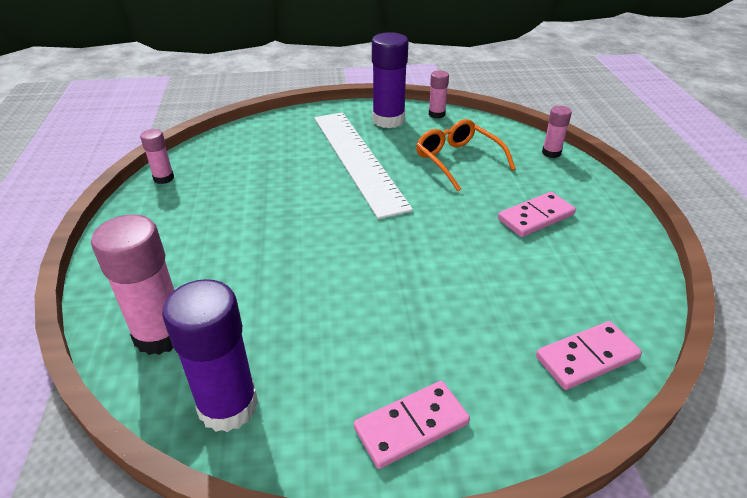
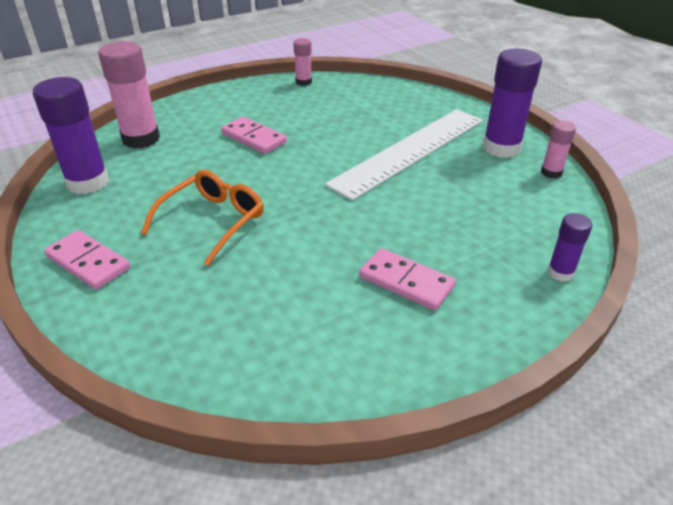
camera: 65 degrees right, 0 degrees up
orange glasses [416,119,516,191] -> orange glasses moved to [141,170,264,266]
pink domino [536,321,642,390] -> pink domino moved to [221,116,287,154]
pink glue stick [542,106,572,158] -> purple glue stick [547,213,592,282]

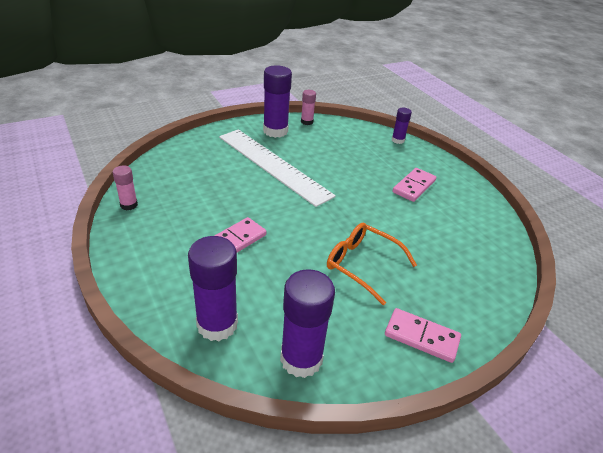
camera: 90 degrees left, 0 degrees up
pink domino [44,230,130,290] -> pink domino turned 75 degrees clockwise [385,308,461,363]
pink glue stick [98,41,160,149] -> purple glue stick [188,236,238,341]

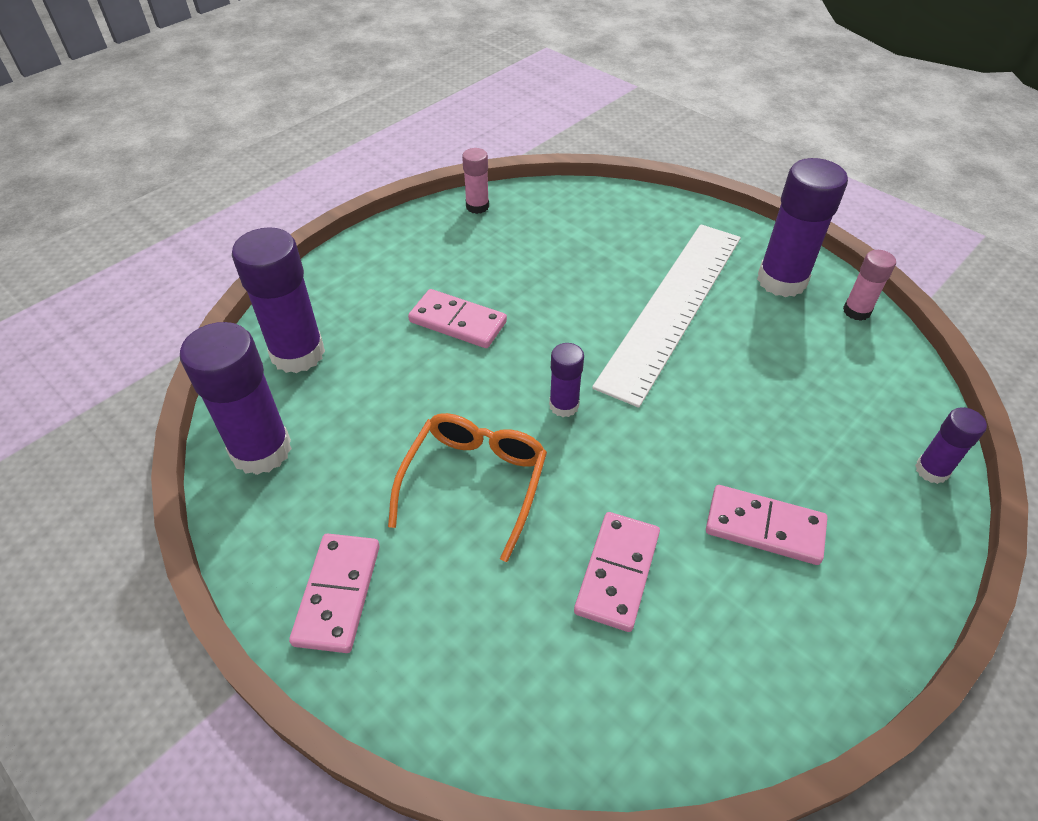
camera: 75 degrees right, 10 degrees up
none -> purple glue stick [549,343,584,417]
none -> pink domino [574,512,660,632]

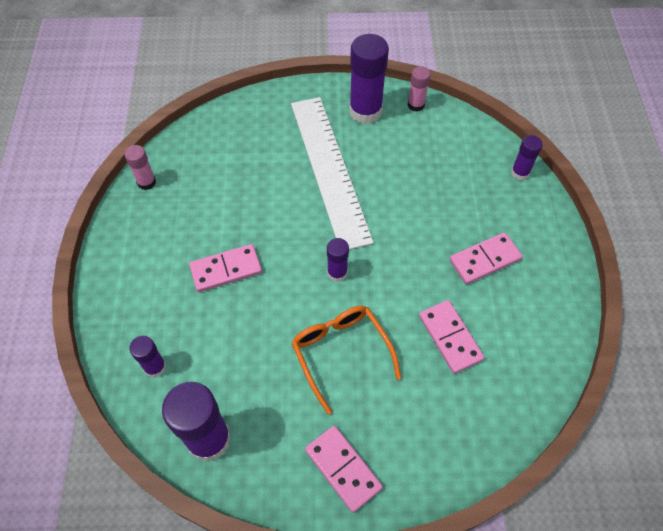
camera: 45 degrees left, 10 degrees up
purple glue stick [232,227,325,373] -> purple glue stick [130,336,166,378], size x0.53

